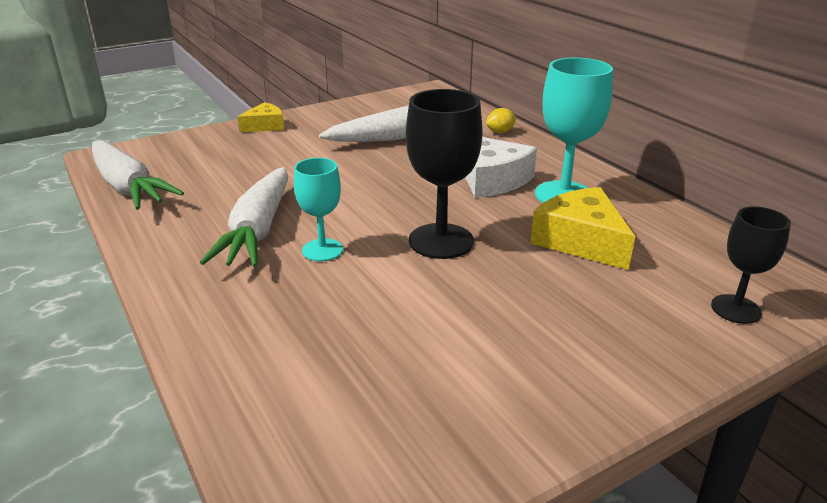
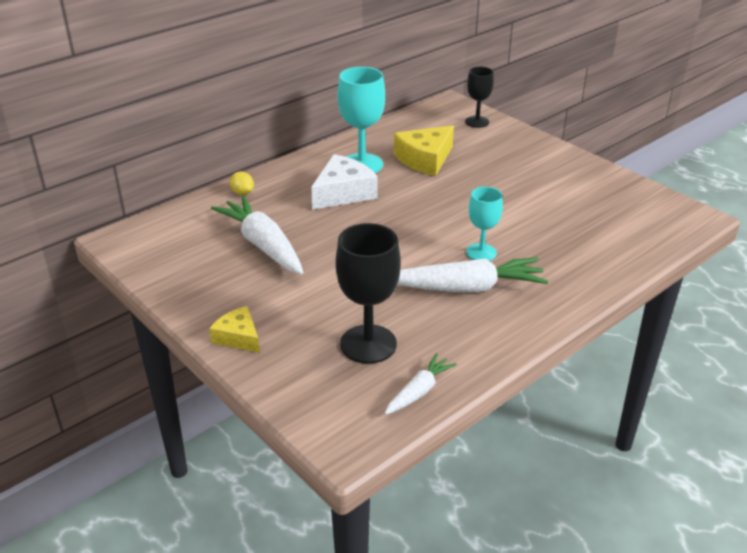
camera: 100 degrees left, 5 degrees up
white carrot [92,140,184,210] -> white carrot [385,353,457,415], size x0.54
black goblet [406,89,483,259] -> black goblet moved to [335,223,401,364]

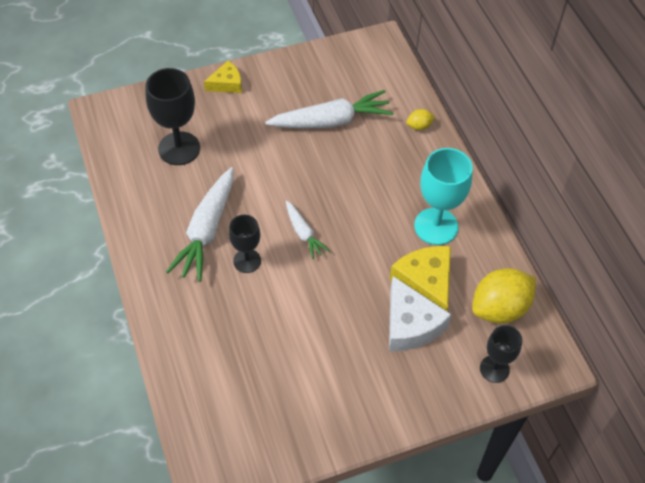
camera: 110 degrees right, 20 degrees up
white cheese [311,154,378,210] -> white cheese moved to [389,276,452,351]
white carrot [385,353,457,415] -> white carrot moved to [286,201,329,259]
turquoise goblet [466,187,503,261] -> black goblet [229,215,261,273]
none -> yellow lemon [472,268,536,324]

